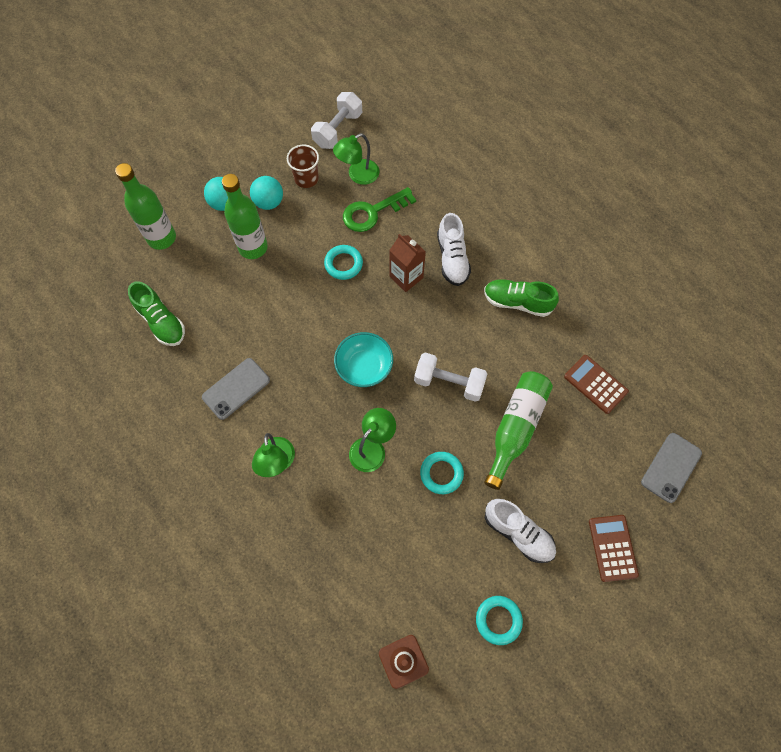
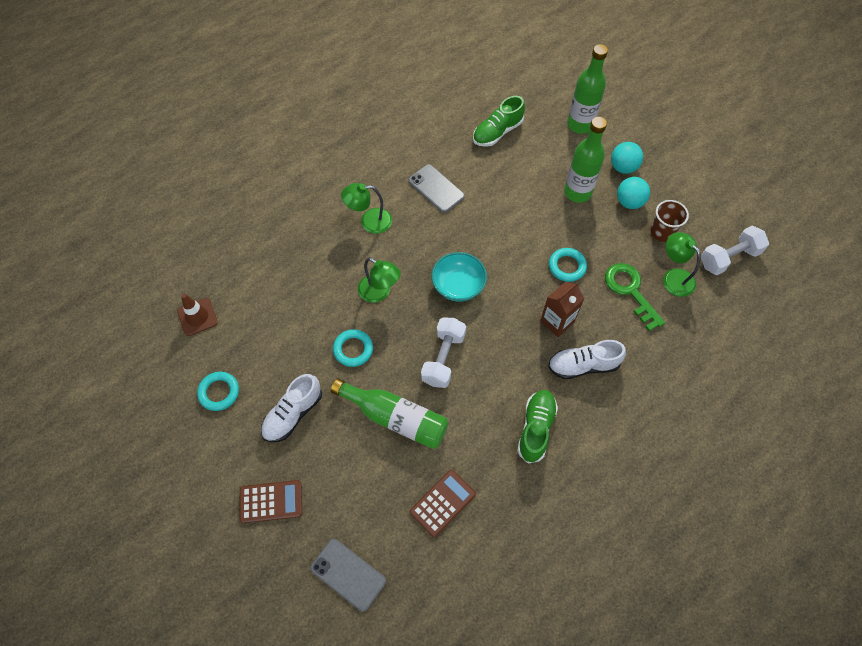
camera: 90 degrees right, 5 degrees down
white dumbbell [311,92,362,149] -> white dumbbell turned 60 degrees counterclockwise [701,226,769,275]

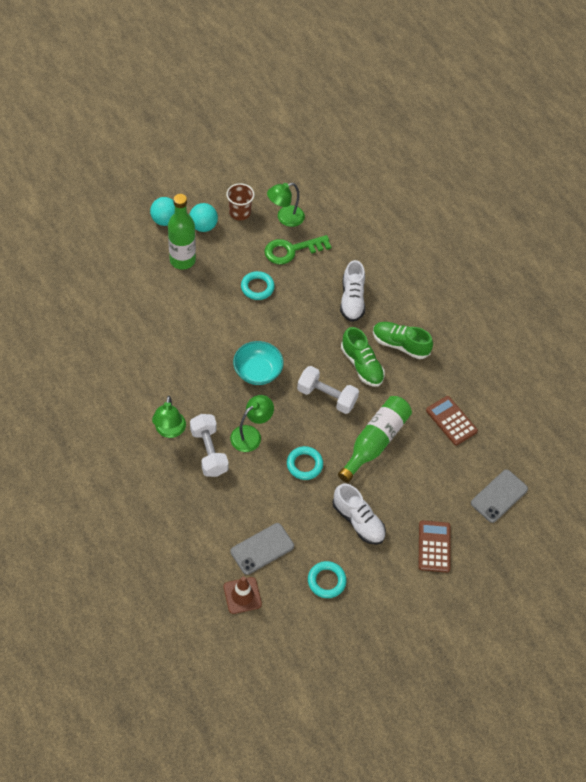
camera: 85 degrees left, 5 degrees down
grey phone [409,164,465,213] -> grey phone moved to [230,523,294,575]
green shoe [473,96,525,147] -> green shoe moved to [341,327,385,387]
brown carton [540,282,584,337] -> none
green bottle [567,44,608,134] -> none
white dumbbell [701,226,769,275] -> white dumbbell moved to [190,414,229,477]

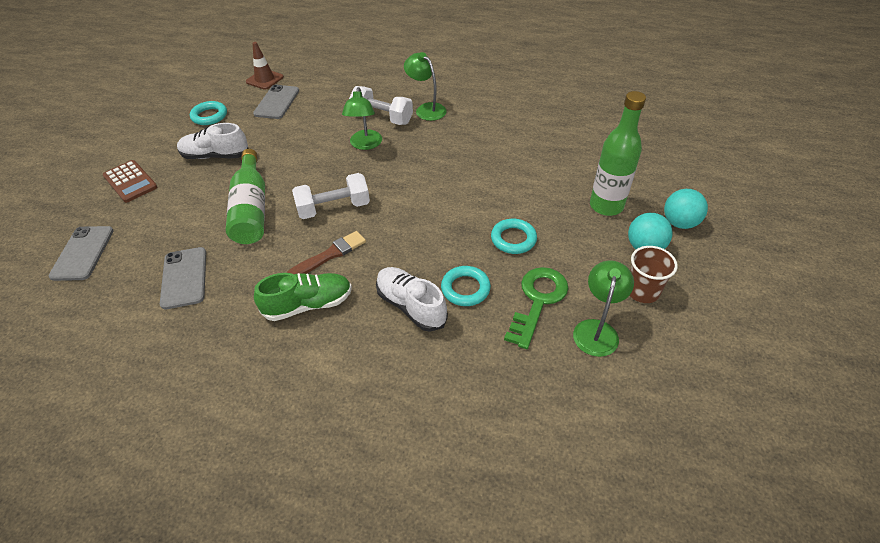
camera: 140 degrees right, 10 degrees down
turquoise bowl [233,341,284,385] -> none
turquoise ring [287,446,323,480] -> turquoise ring moved to [441,266,491,306]
green shoe [341,327,385,387] -> brown brush [286,231,366,274]
brown calculator [426,396,478,446] -> grey phone [160,247,206,309]

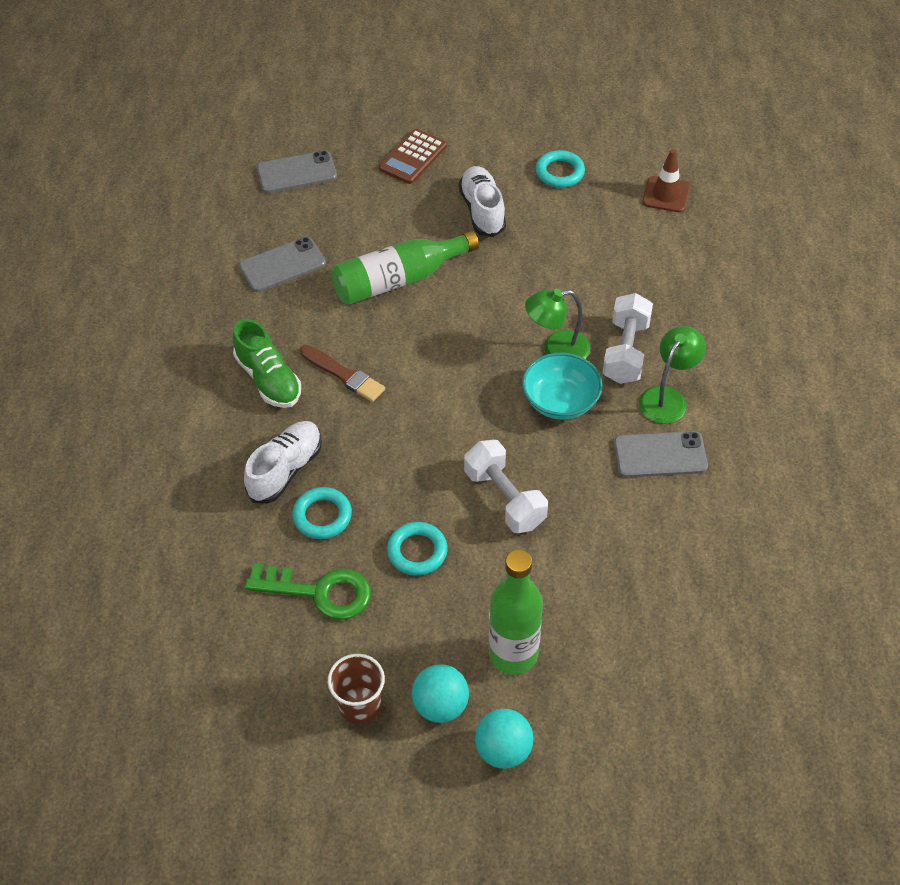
camera: 75 degrees right, 5 degrees up
grey phone [253,85,299,119] -> grey phone moved to [614,431,708,478]
white dumbbell [292,173,370,219] -> white dumbbell moved to [464,440,548,533]
green lamp [573,260,634,357] -> none
none -> turquoise bowl [522,352,603,420]

